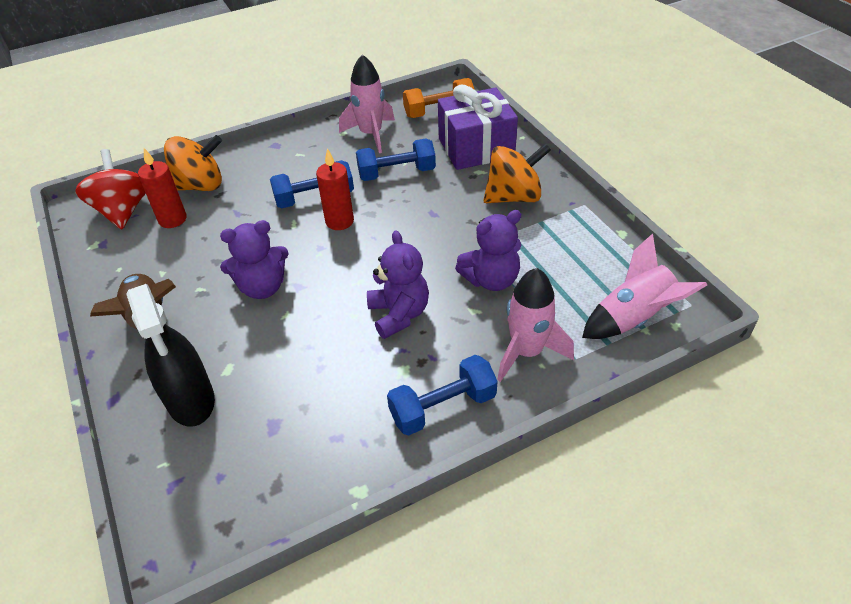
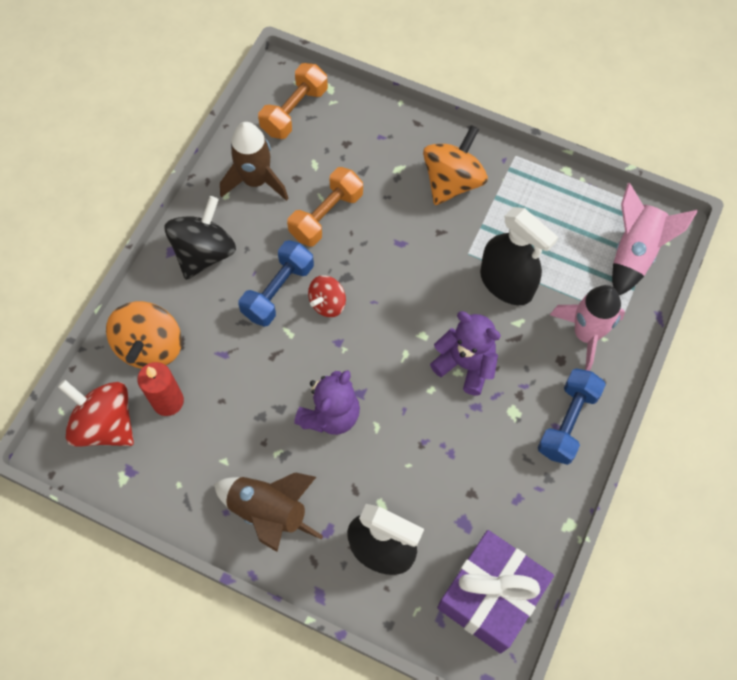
camera: 40 degrees left, 20 degrees up
orange spinning top [164,135,222,191] -> orange spinning top turned 150 degrees clockwise [106,301,182,369]
red candle [316,148,354,230] -> red spinning top [308,275,346,317]
pink rocket [339,54,395,153] -> brown rocket [220,122,289,201]
blue dumbbell [356,138,436,181] -> orange dumbbell [287,167,363,247]
purple gift [438,84,518,170] -> purple gift moved to [437,530,554,654]
purple teddy bear [455,210,521,291] -> black spray bottle [480,207,558,305]
none -> black spinning top [164,196,236,280]

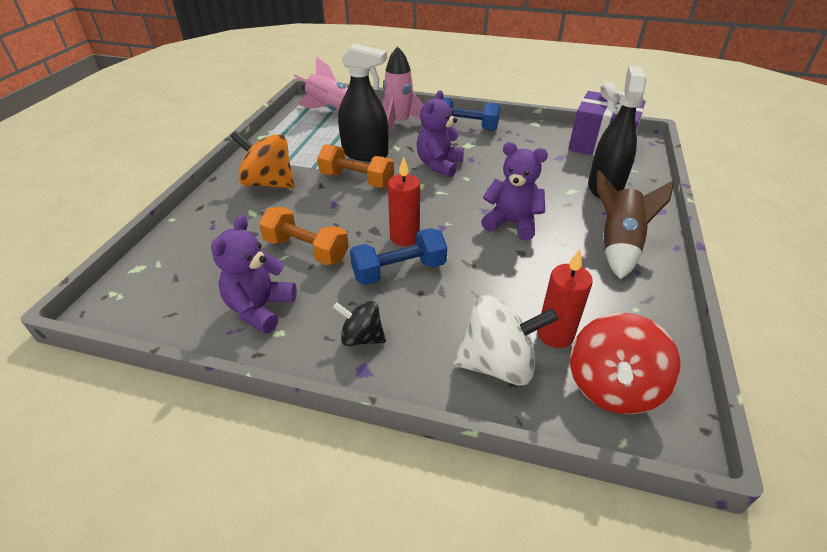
camera: 100 degrees left, 25 degrees down
orange spinning top [106,301,182,369] -> white spinning top [453,295,559,385]
black spinning top [164,196,236,280] -> black spinning top [333,301,386,346], size x0.59
brown rocket [220,122,289,201] -> purple teddy bear [211,215,297,334]
blue dumbbell [239,240,314,327] -> blue dumbbell turned 45 degrees counterclockwise [350,228,447,285]
orange dumbbell [258,63,328,139] -> orange dumbbell moved to [317,144,394,188]
red spinning top [308,275,346,317] -> red candle [388,156,420,246]
black spray bottle [480,207,558,305] -> black spray bottle turned 75 degrees clockwise [338,44,388,161]

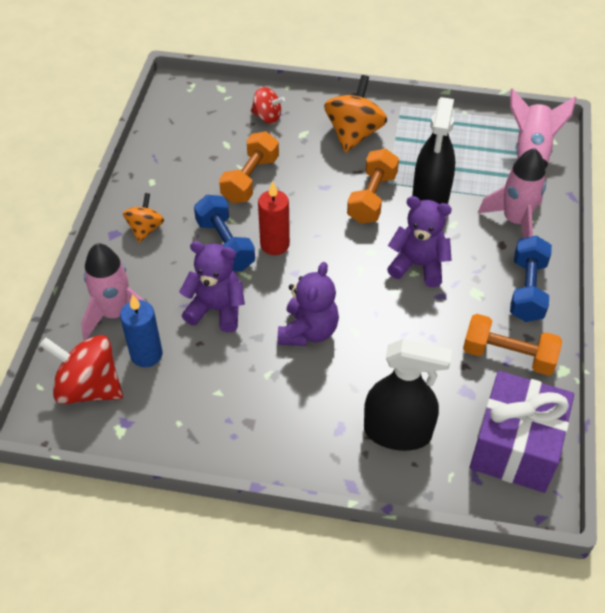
camera: 85 degrees right, 10 degrees up
purple teddy bear [211,215,297,334] -> purple teddy bear moved to [179,241,245,332]
black spinning top [333,301,386,346] -> orange spinning top [123,193,164,243]
white spinning top [453,295,559,385] -> pink rocket [81,243,145,340]
red candle [537,249,593,348] -> blue candle [120,294,163,367]
brown rocket [597,170,674,279] -> none
none -> red spinning top [251,87,285,124]
none -> orange dumbbell [463,314,562,376]

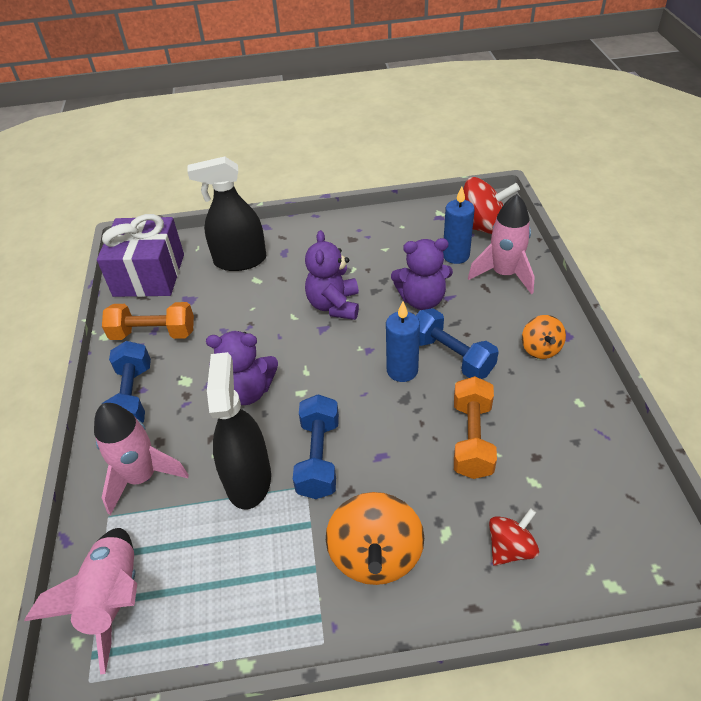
camera: 165 degrees right, 5 degrees down
red spinning top [251,87,285,124] -> red spinning top turned 135 degrees clockwise [489,508,539,566]
red candle [258,181,290,255] -> blue candle [386,301,420,382]
orange dumbbell [347,148,399,224] -> blue dumbbell [293,395,339,499]

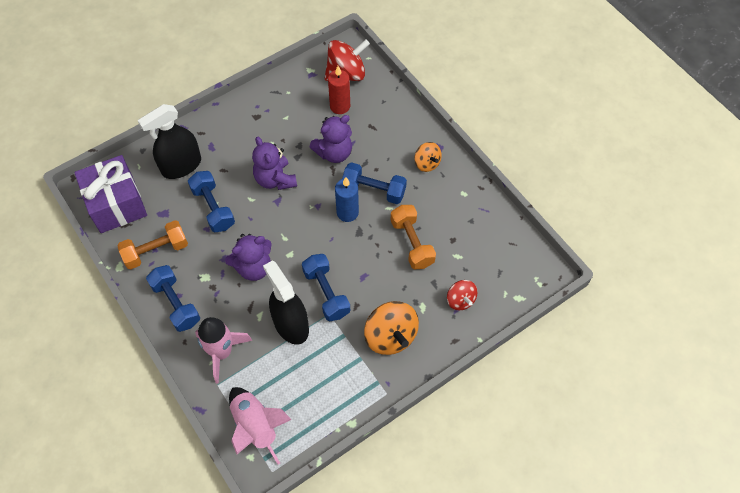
camera: 30 degrees left, 15 degrees up
blue candle [443,186,475,264] -> red candle [328,66,350,114]
pink rocket [468,194,535,294] -> none
red spinning top [489,508,539,566] -> red spinning top turned 135 degrees clockwise [447,280,477,310]
none -> blue dumbbell [188,171,235,232]

